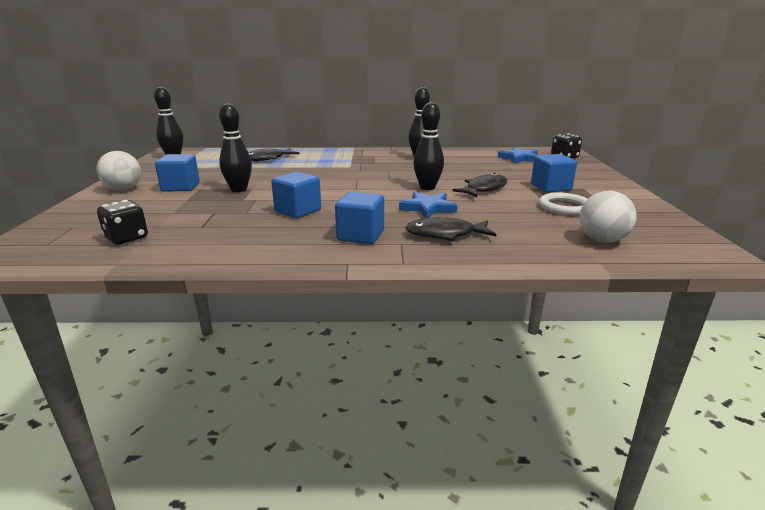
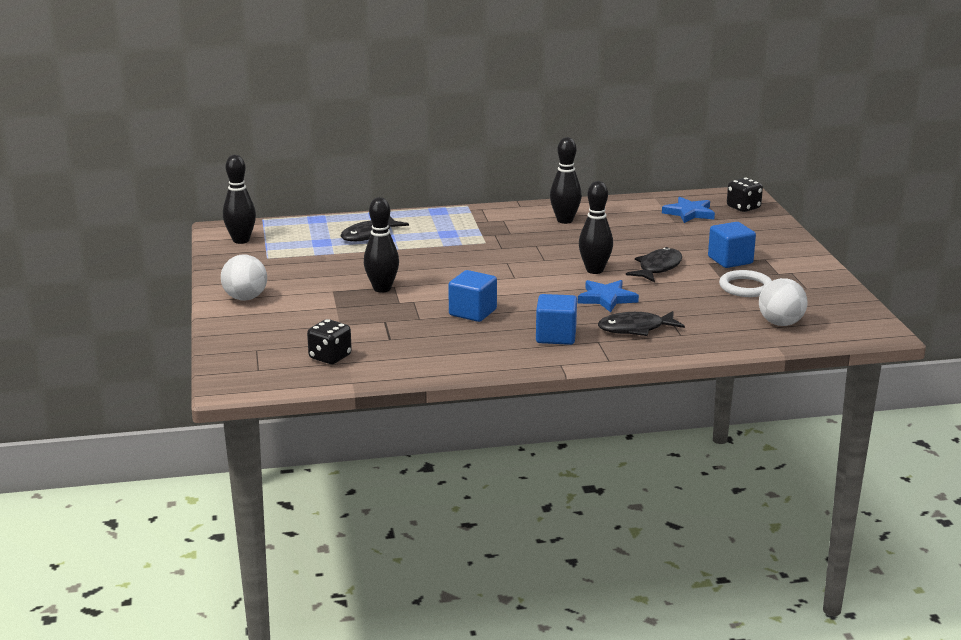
camera: 10 degrees left, 0 degrees up
blue cube [155,154,200,192] -> none

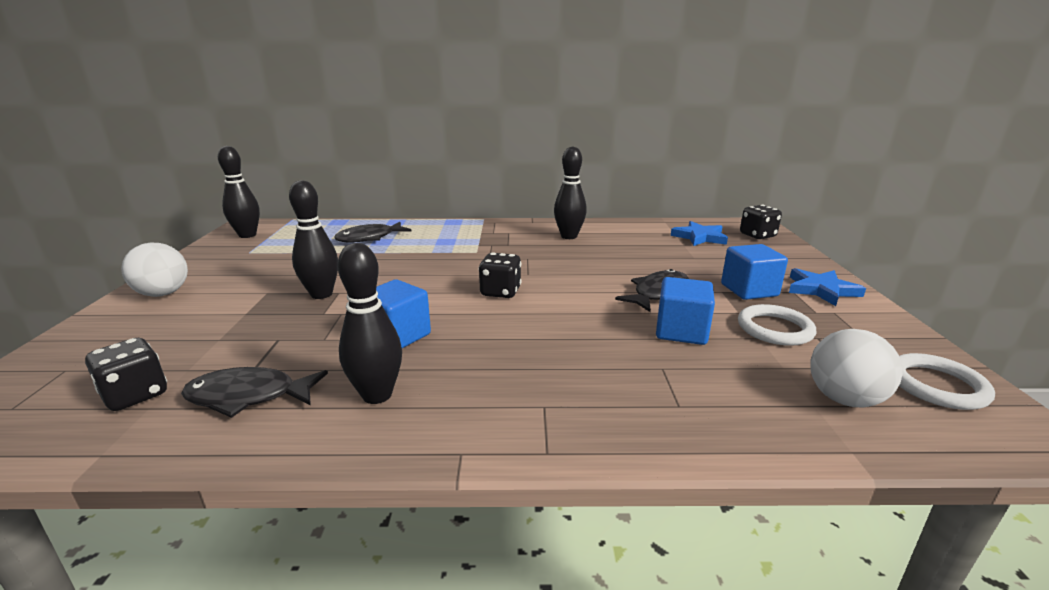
camera: 10 degrees right, 0 degrees up
blue cube [536,294,577,345] -> blue cube moved to [656,277,715,345]
blue star [578,280,639,312] -> blue star moved to [789,268,866,306]
black bowling pin [579,181,613,274] -> black bowling pin moved to [338,243,402,404]
black fish [598,311,685,336] -> black fish moved to [181,367,328,418]
none -> black dice [478,252,521,298]
none -> white ring [899,353,995,410]

